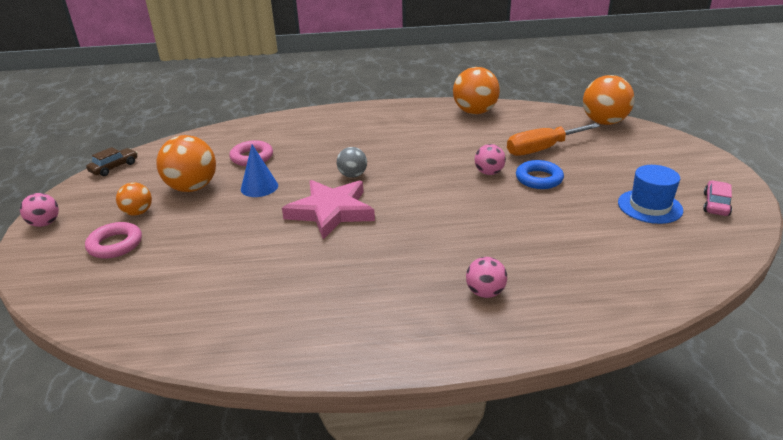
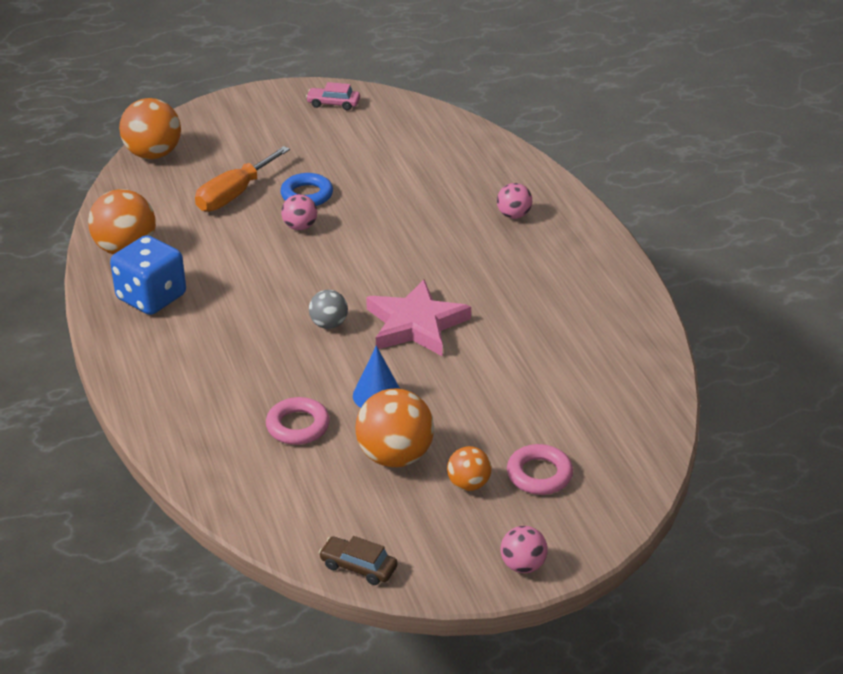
camera: 105 degrees left, 5 degrees up
orange screwdriver [507,123,600,156] -> orange screwdriver turned 75 degrees clockwise [195,146,290,212]
blue hat [618,165,683,224] -> none
none -> blue dice [110,235,186,315]

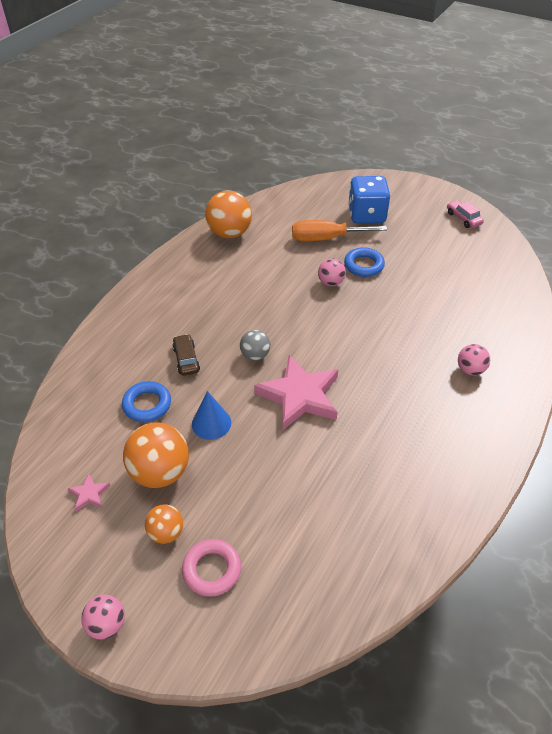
camera: 50 degrees right, 10 degrees up
blue dice [110,235,186,315] -> blue dice moved to [348,176,390,223]
orange ball [119,98,181,159] -> none
pink ring [266,397,330,445] -> blue ring [122,381,171,422]
brown car [319,536,398,585] -> brown car moved to [172,334,200,376]
none -> pink star [68,474,110,511]

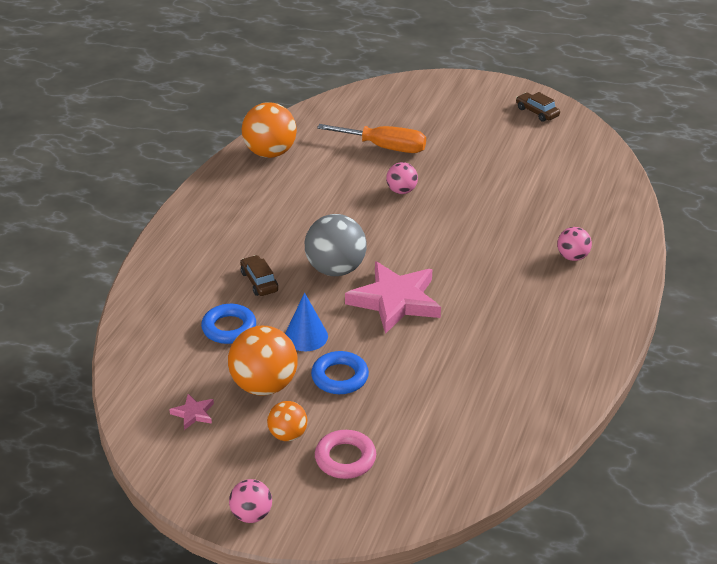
camera: 10 degrees left, 10 degrees down
grey ball [240,330,270,361] -> grey ball [305,214,367,276], size x1.80
orange screwdriver [292,220,387,241] -> orange screwdriver turned 150 degrees counterclockwise [317,124,426,153]
blue ring [344,247,385,277] -> blue ring moved to [311,351,369,394]
blue dice [348,176,390,223] -> none
pink car [447,200,484,228] -> brown car [516,92,560,122]

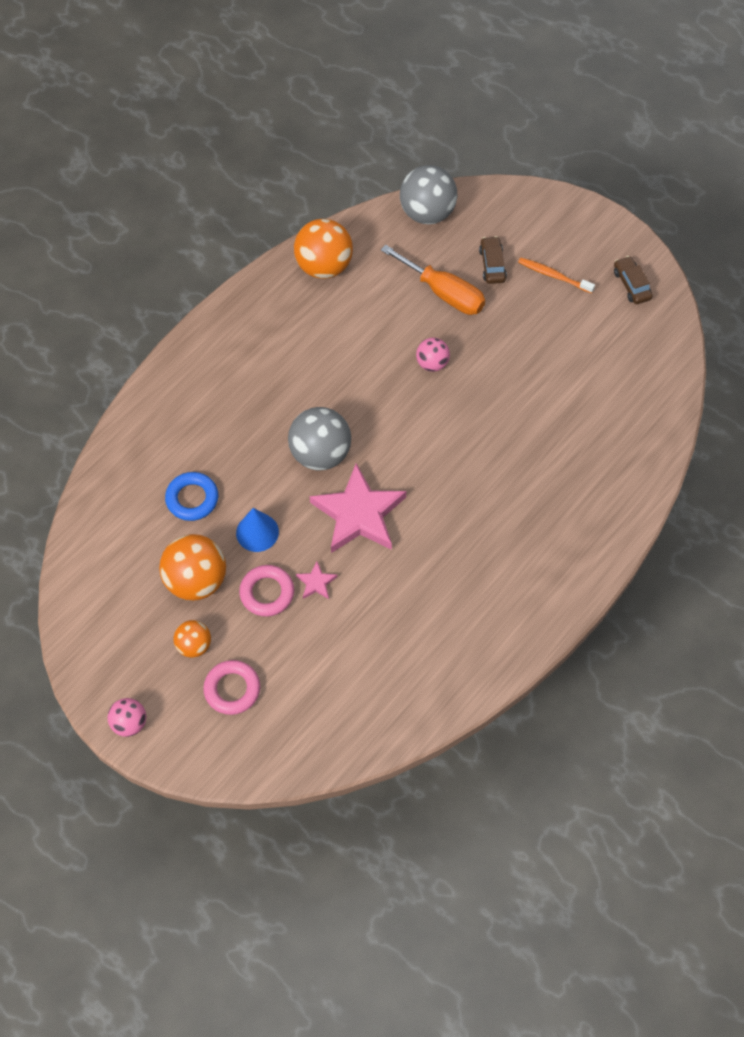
camera: 20 degrees right, 25 degrees up
pink star [169,394,214,430] -> pink star moved to [296,562,337,599]
brown car [240,255,278,296] -> brown car moved to [479,236,507,284]
blue ring [311,351,369,394] -> pink ring [239,565,294,617]
pink ball [557,227,592,261] -> none
none -> grey ball [400,165,457,224]
none -> orange toothbrush [518,258,595,293]

